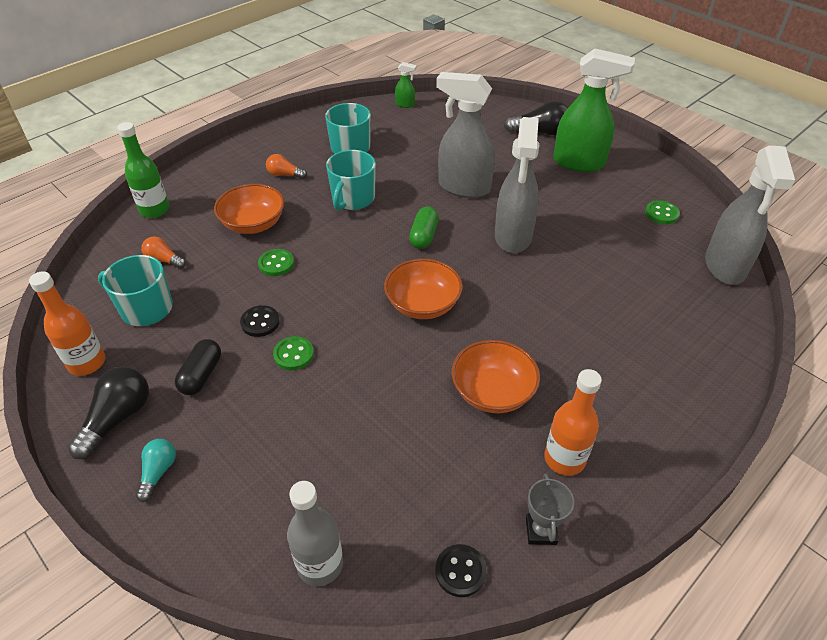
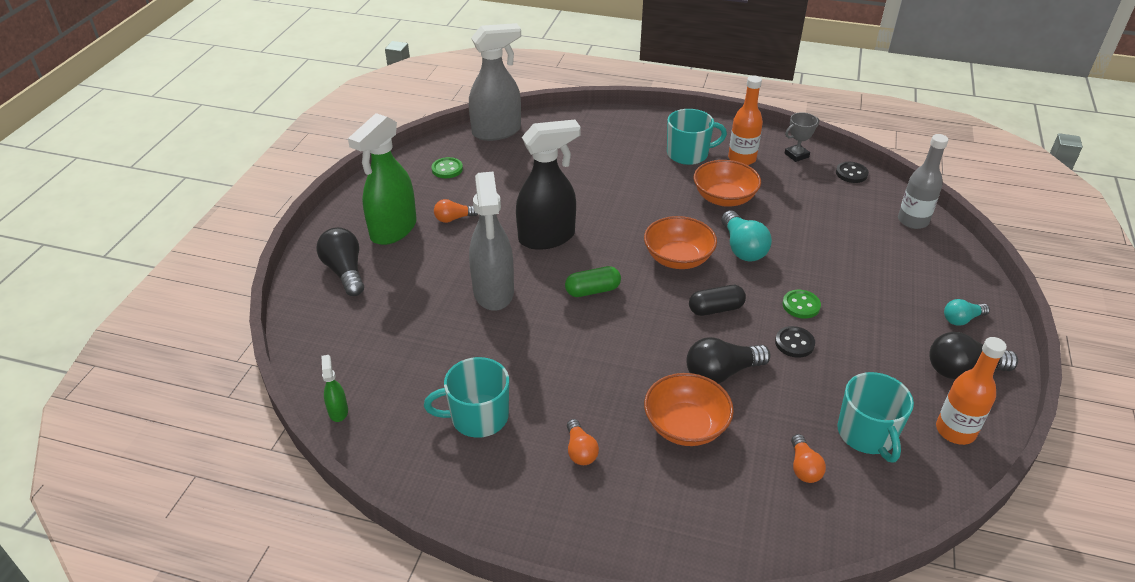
camera: 120 degrees left, 5 degrees down
green bottle [117,122,169,218] -> none
black capsule [175,339,221,395] -> black capsule moved to [689,285,746,316]
green button [258,249,294,276] -> black light bulb [686,337,771,384]
turquoise mug [326,150,376,210] -> turquoise mug moved to [667,109,727,165]
grey spray bottle [495,117,539,253] -> black spray bottle [516,120,581,250]
green spray bottle [553,49,635,172] -> green spray bottle turned 135 degrees counterclockwise [348,113,417,245]
none -> orange light bulb [434,199,478,223]
none -> turquoise light bulb [721,211,772,262]

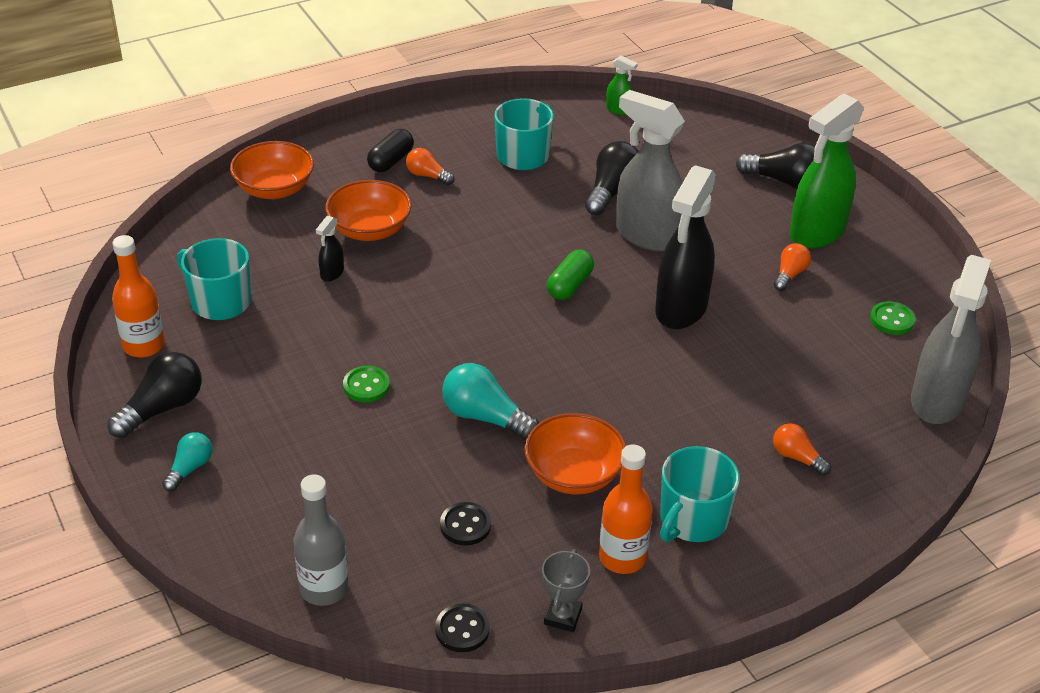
camera: 135 degrees right, 0 degrees up
green spray bottle [348,113,417,245] -> green spray bottle turned 120 degrees counterclockwise [790,93,864,249]
orange bowl [644,216,717,269] -> orange bowl moved to [230,141,314,199]
black light bulb [686,337,771,384] -> black light bulb moved to [585,141,639,215]
black capsule [689,285,746,316] -> black capsule moved to [367,129,414,172]
black button [775,326,815,358] -> black button moved to [440,502,491,545]
orange light bulb [791,434,826,483] -> orange light bulb moved to [773,423,831,476]
none -> black spray bottle [316,215,344,282]

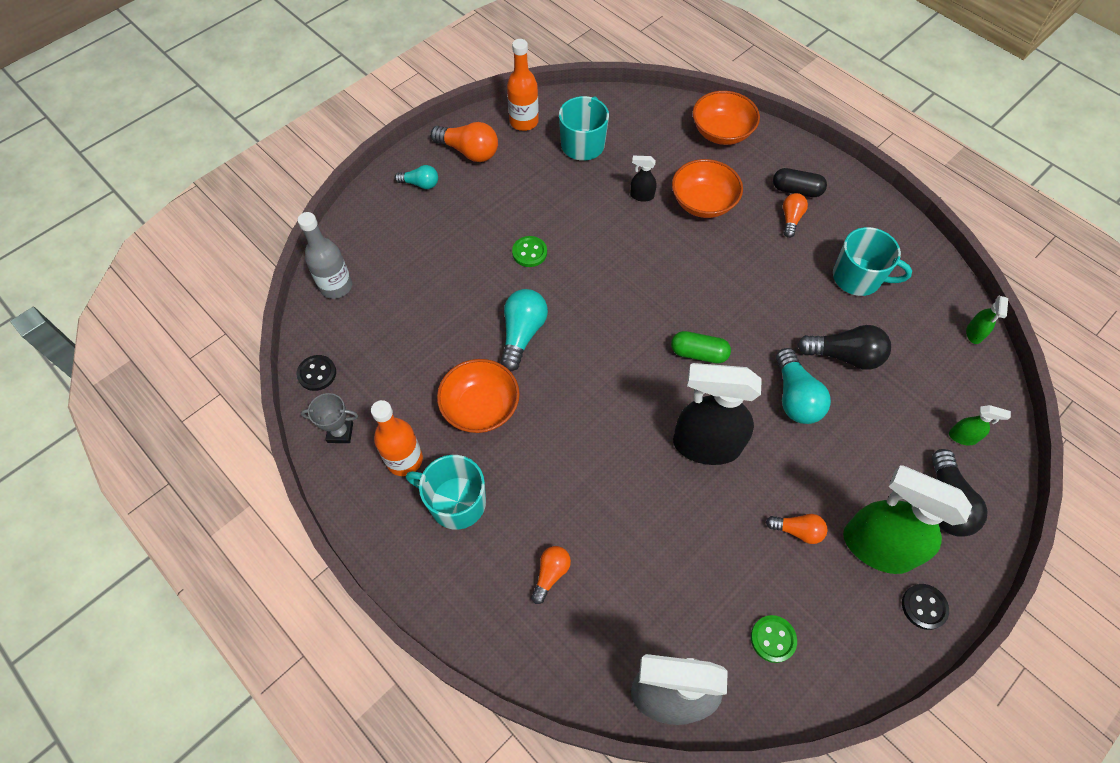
camera: 75 degrees right, 20 degrees up
black light bulb [108,352,202,438] -> orange light bulb [431,122,498,162]
black button [440,502,491,545] -> black button moved to [902,584,949,630]
grey spray bottle [616,90,685,252] -> turquoise light bulb [776,348,831,424]
none -> green spray bottle [949,405,1011,445]

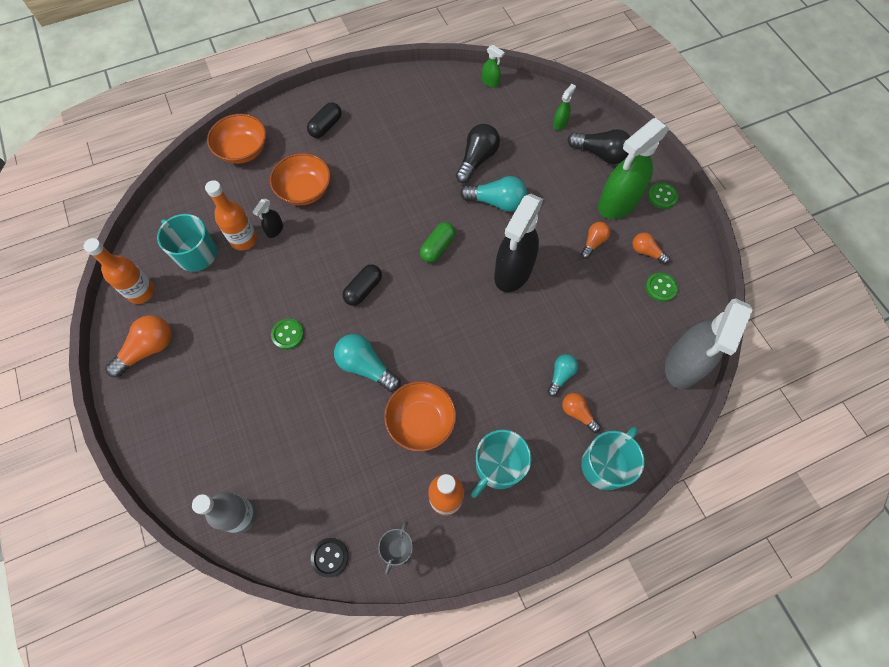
camera: 70 degrees left, 5 degrees up
turquoise light bulb [394,165,438,189] -> turquoise light bulb moved to [547,354,578,397]
orange light bulb [783,193,808,238] -> orange light bulb moved to [632,233,670,264]
turquoise mug [833,227,912,296] -> turquoise mug moved to [581,427,644,490]
black button [902,584,949,630] -> green button [648,183,678,209]
none -> orange bottle [205,180,257,251]
none -> black capsule [343,265,382,306]

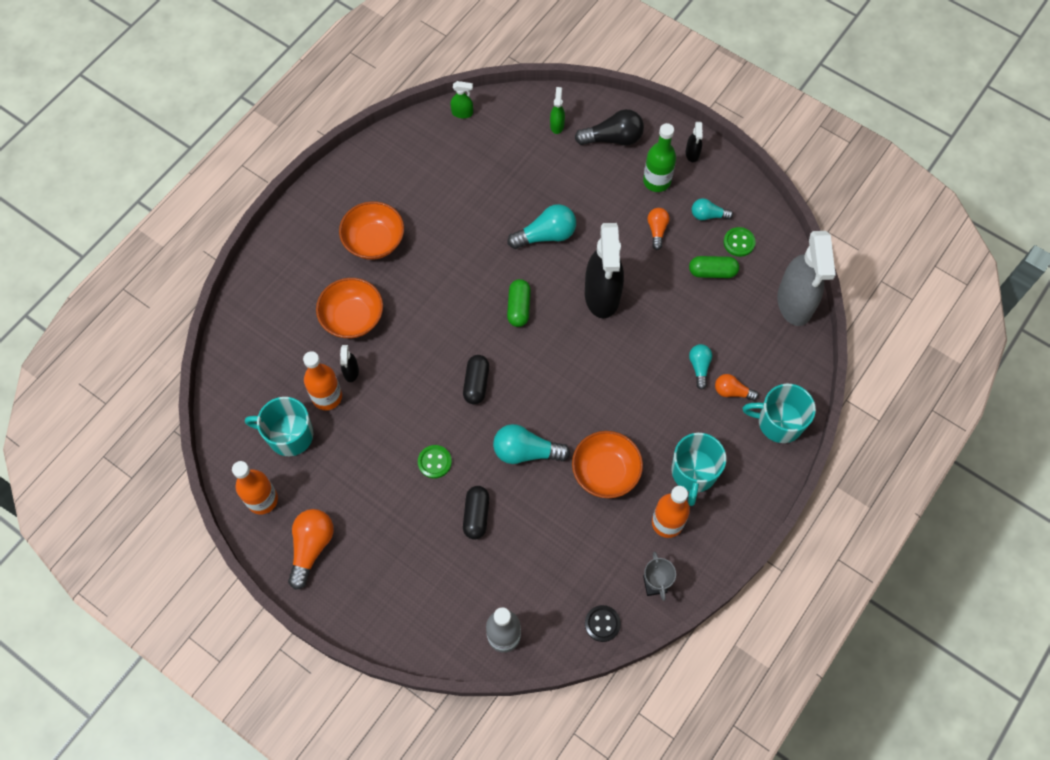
camera: 30 degrees left, 0 degrees up
orange bowl [207,114,266,164] -> orange bowl moved to [339,201,404,260]
black capsule [307,102,342,138] -> black capsule moved to [463,486,489,540]
black light bulb [456,124,500,183] -> none
turquoise mug [581,427,644,490] -> turquoise mug turned 90 degrees counterclockwise [743,384,816,443]
green spray bottle [598,118,670,219] -> green bottle [643,123,676,192]
orange light bulb [632,233,670,264] -> turquoise light bulb [692,198,733,220]
green button [648,183,678,209] -> black spray bottle [686,122,703,162]
none -> green capsule [689,256,739,278]

